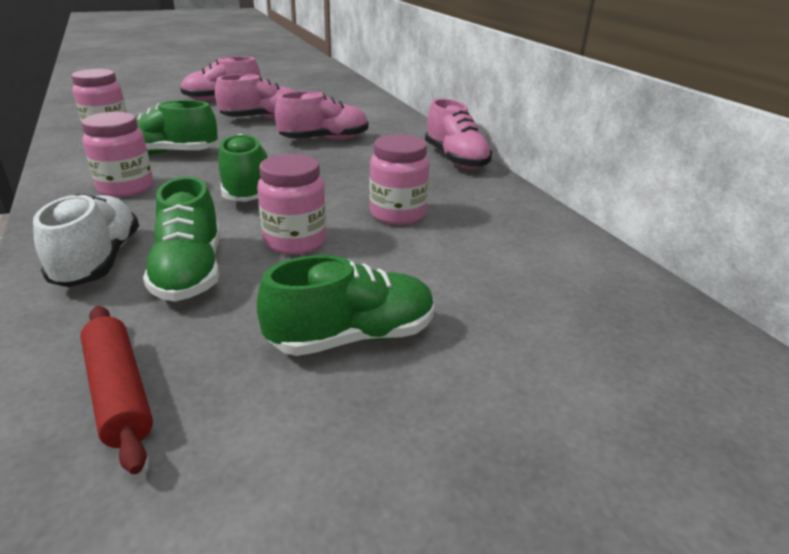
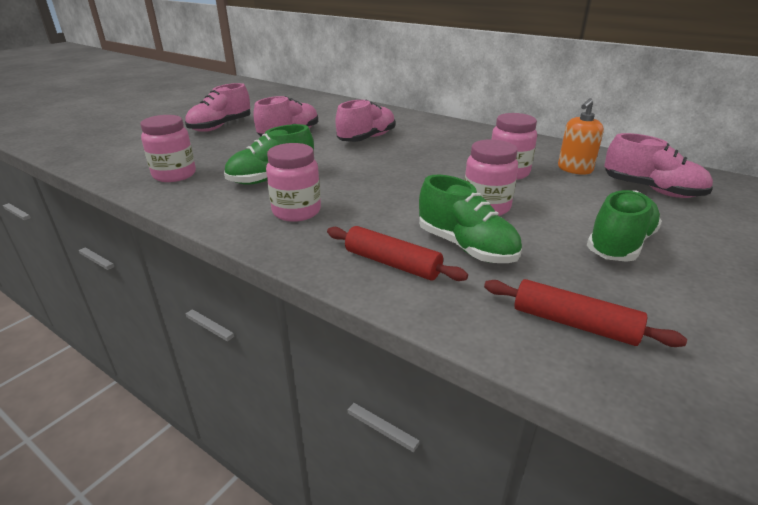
camera: 30 degrees left, 0 degrees up
white shoe [33,193,139,287] -> red rolling pin [327,226,468,281]
green shoe [218,134,269,202] -> none
pink shoe [425,99,492,169] -> pink shoe moved to [605,133,713,198]
none -> orange soap dispenser [558,98,604,175]

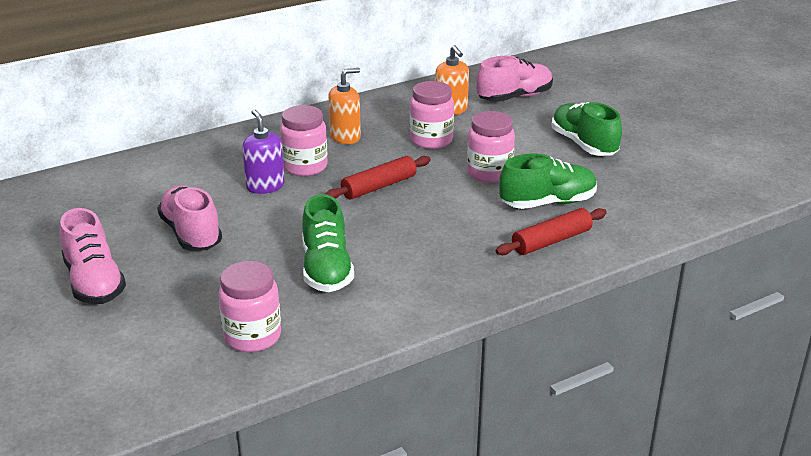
camera: 65 degrees left, 0 degrees up
pink jar [266,143,321,222] -> pink jar moved to [280,105,328,176]
pink shoe [336,100,396,142] -> purple soap dispenser [242,109,285,194]
red rolling pin [484,279,687,347] -> red rolling pin moved to [326,156,431,199]
none -> orange soap dispenser [328,68,361,144]

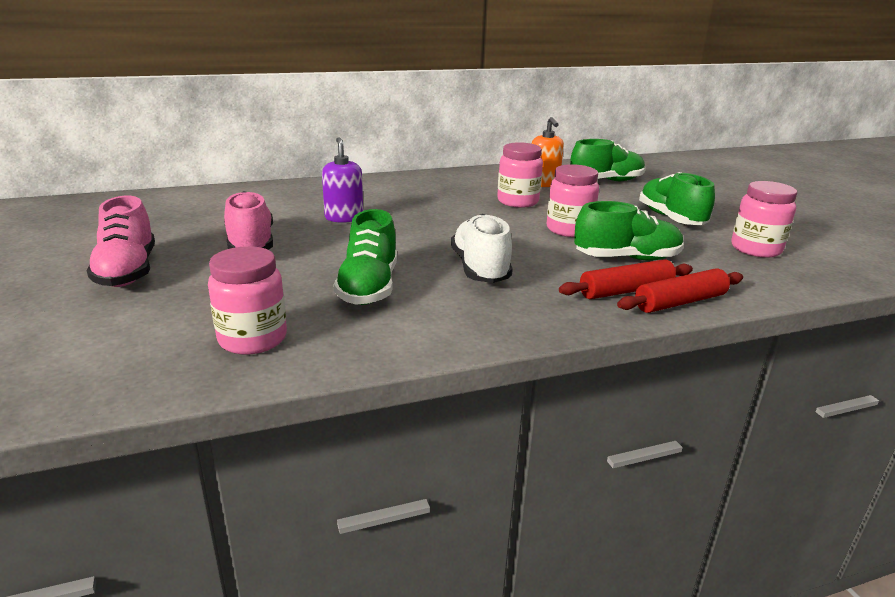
camera: 10 degrees right, 5 degrees down
pink jar [280,105,328,176] -> pink jar moved to [731,181,797,258]
red rolling pin [326,156,431,199] -> red rolling pin moved to [617,268,743,313]
orange soap dispenser [328,68,361,144] -> none
pink shoe [477,56,553,102] -> green shoe [570,139,645,181]
none -> white shoe [451,214,513,283]

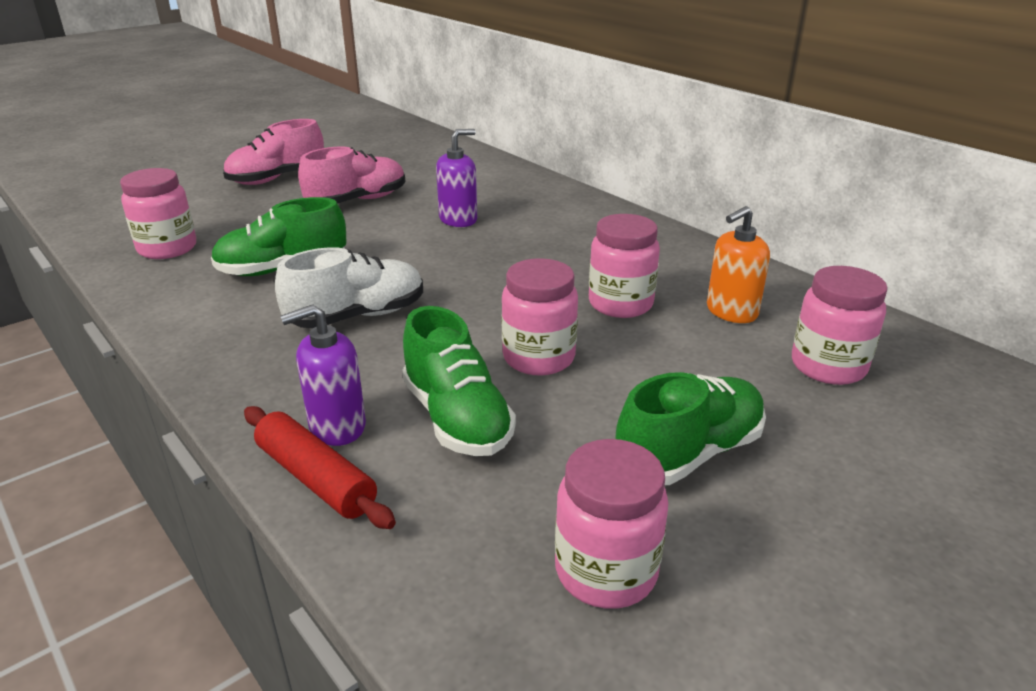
camera: 70 degrees right, 5 degrees up
red rolling pin [559,259,693,299] -> purple soap dispenser [280,304,366,446]
green shoe [570,139,645,181] -> pink jar [792,266,888,385]

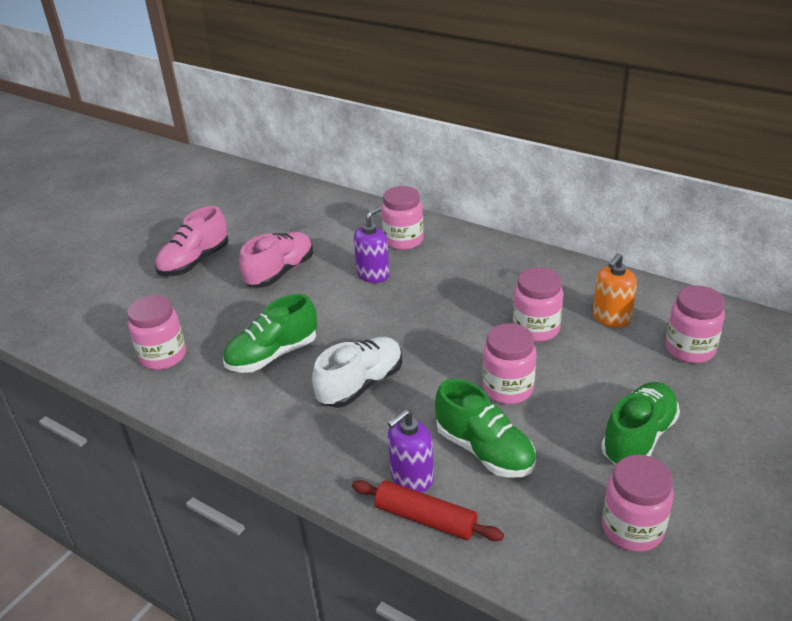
camera: 15 degrees left, 5 degrees up
none -> pink jar [382,186,424,250]

